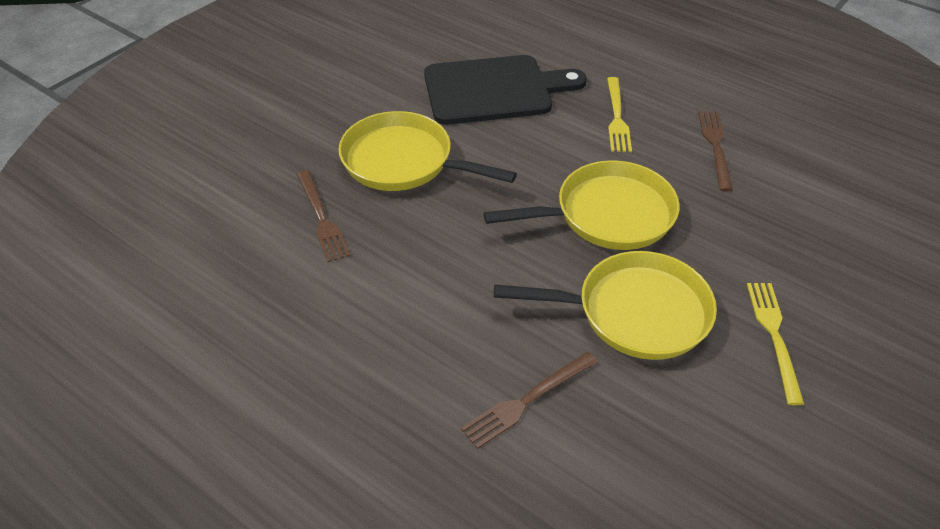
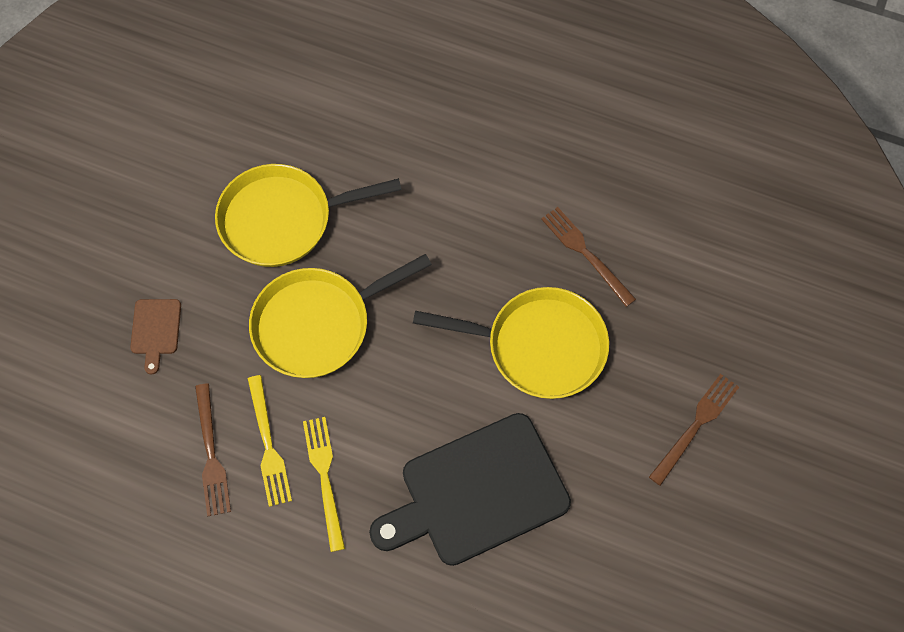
camera: 165 degrees right, 20 degrees up
brown fork [461,352,598,449] -> brown fork moved to [649,374,739,486]
yellow fork [747,283,804,405] -> yellow fork moved to [248,375,292,507]
none -> brown cutting board [130,299,181,375]

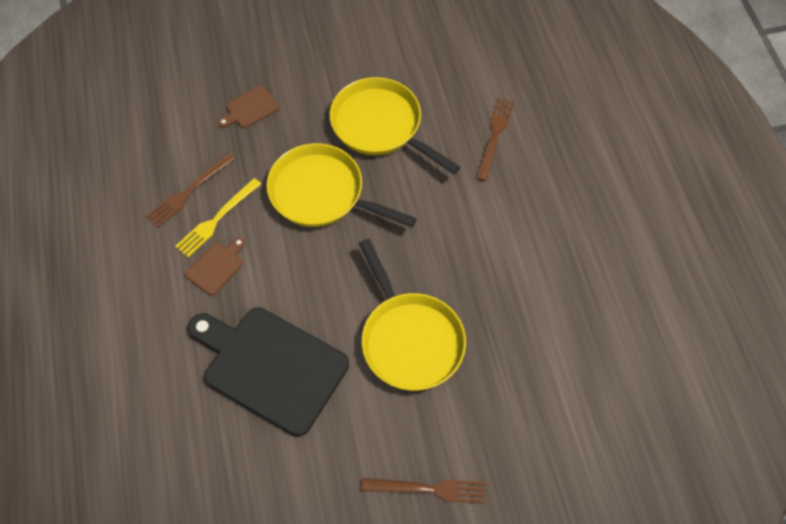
camera: 55 degrees right, 5 degrees down
yellow fork [303,417,345,552] -> brown cutting board [185,237,245,296]
brown fork [541,207,636,307] -> brown fork moved to [476,98,514,181]

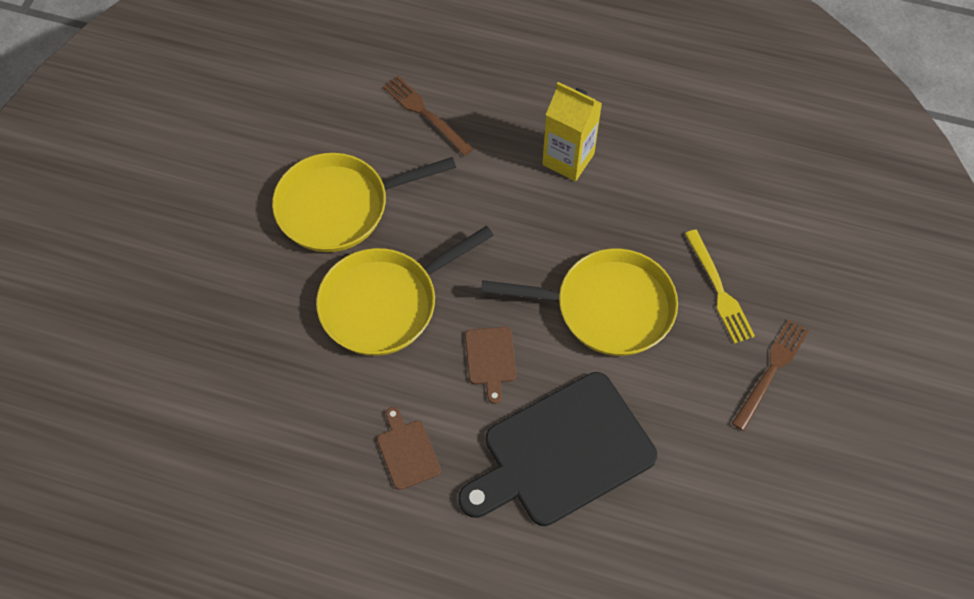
camera: 60 degrees left, 0 degrees up
brown fork [146,153,235,227] -> none
yellow fork [175,178,261,257] -> yellow fork moved to [685,229,755,344]
brown cutting board [218,86,279,128] -> brown cutting board moved to [465,327,516,404]
none -> yellow carton [542,82,602,181]

